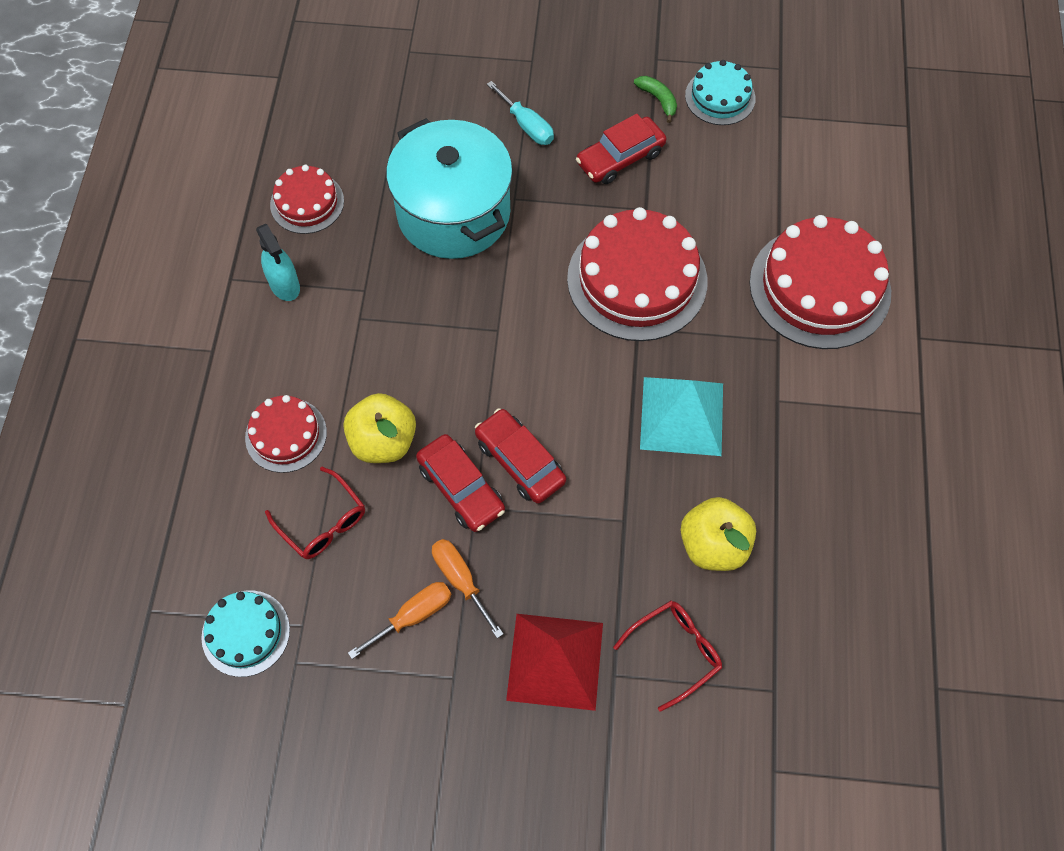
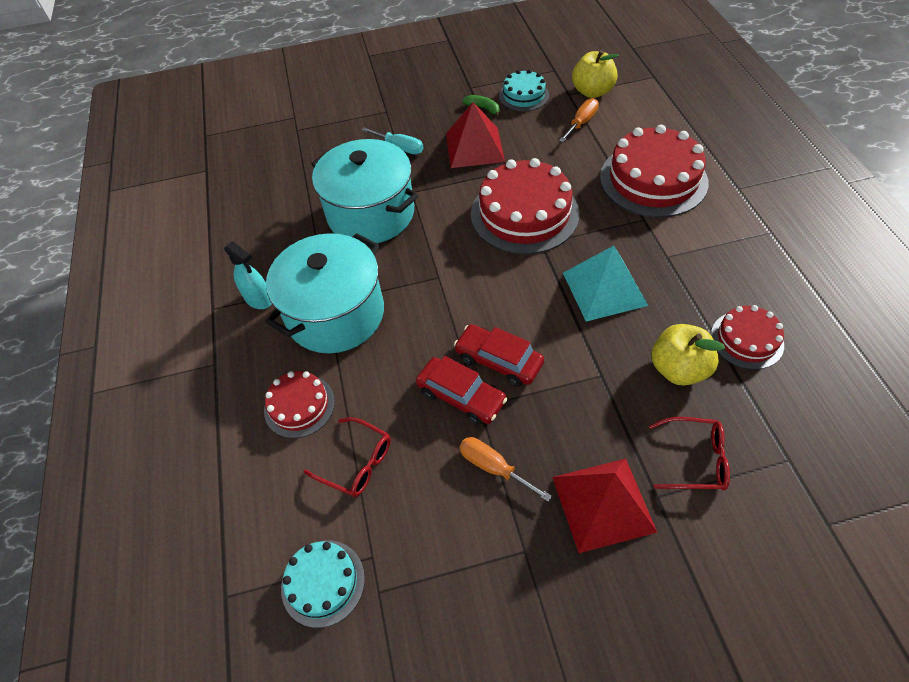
camera: 15 degrees left, 10 degrees down
red cake [270,165,344,234] -> red cake moved to [711,305,784,370]
yellow apple [344,393,416,463] -> yellow apple moved to [572,50,619,98]
orange screwdriver [348,582,451,659] -> orange screwdriver moved to [559,98,599,142]
red car [576,114,666,184] -> red pyramid [446,102,505,168]
red glasses [613,601,722,712] -> red glasses turned 60 degrees clockwise [649,417,730,490]
none -> turquoise pot [266,233,384,353]

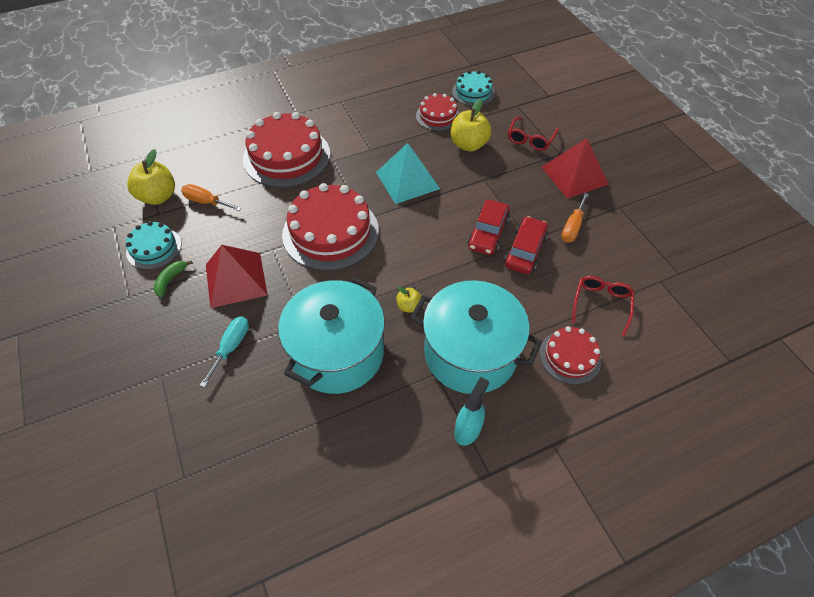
camera: 105 degrees left, 0 degrees up
turquoise cake [281,541,365,628] -> turquoise cake moved to [452,70,495,106]
red glasses [649,417,730,490] -> red glasses turned 150 degrees counterclockwise [508,117,559,151]
none -> yellow apple [396,286,422,313]

